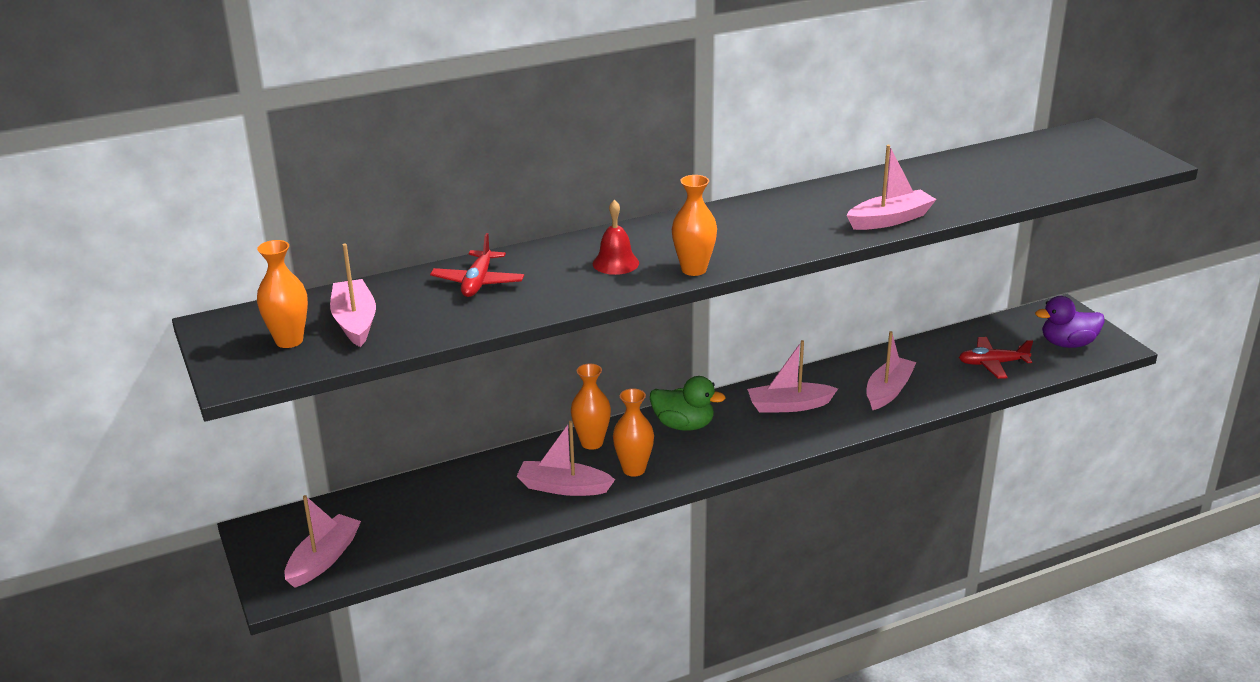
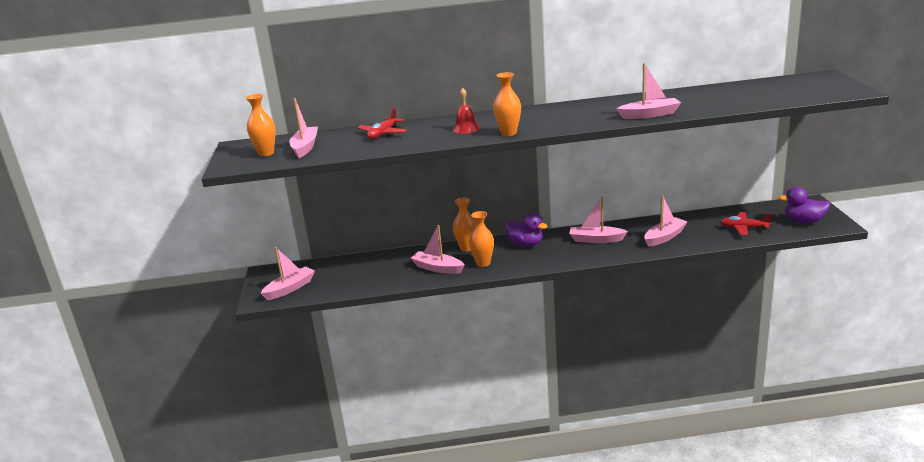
camera: 20 degrees right, 5 degrees down
green duck [650,376,726,431] -> purple duck [505,212,547,247]

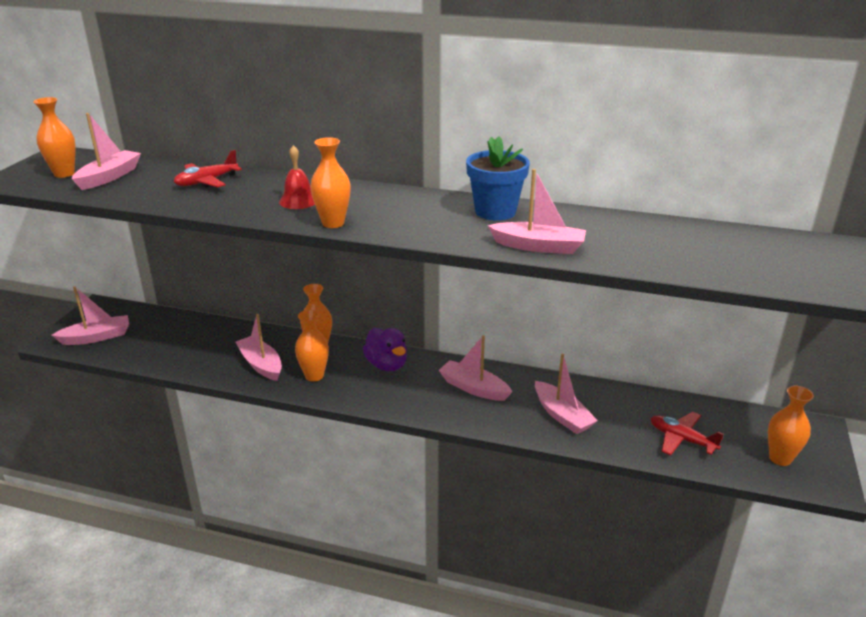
camera: 20 degrees right, 5 degrees up
pink boat [644,195,688,247] -> pink boat turned 75 degrees clockwise [535,354,598,434]
purple duck [778,187,830,223] -> orange vase [768,386,814,466]
none -> blue flower pot [466,136,530,221]

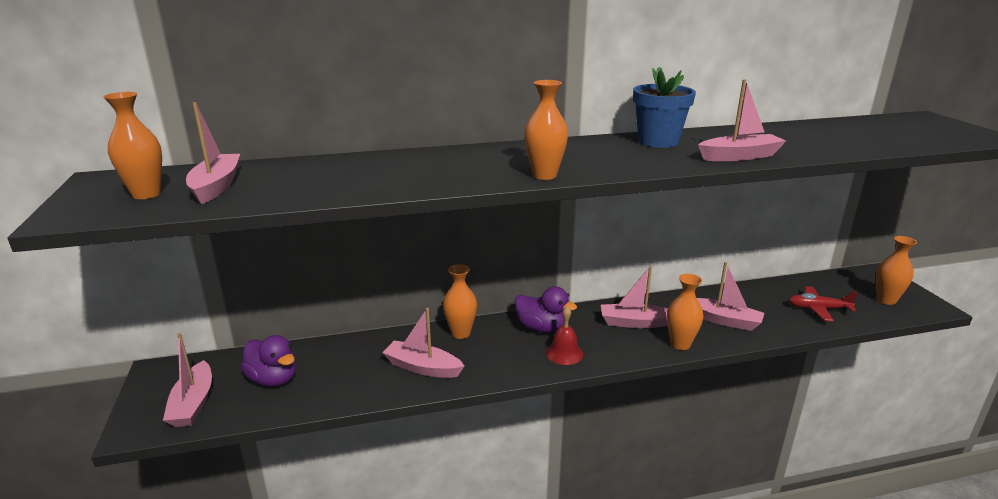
camera: 30 degrees left, 5 degrees down
pink boat [52,286,129,345] -> pink boat turned 135 degrees clockwise [163,333,212,427]
red plane [174,150,242,188] -> none
red bell [279,145,315,209] -> red bell moved to [546,306,583,365]
orange vase [295,310,329,382] -> orange vase moved to [667,274,703,350]
none -> purple duck [240,335,296,387]

